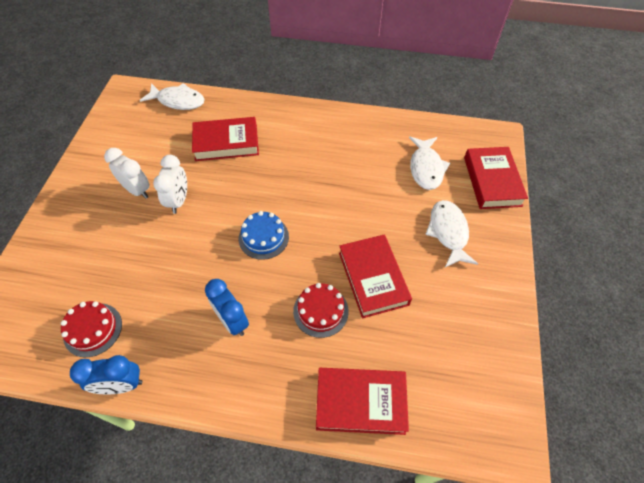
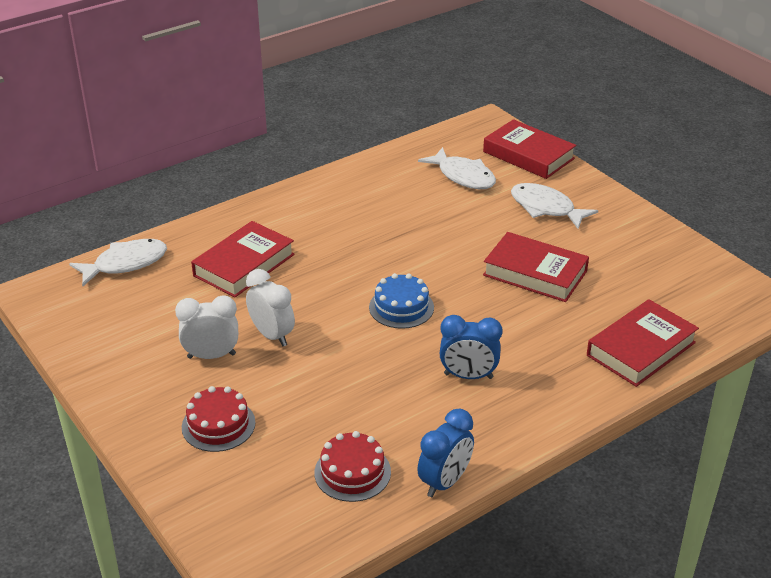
camera: 45 degrees left, 20 degrees down
red cake [293,283,349,338] -> red cake moved to [182,386,255,452]

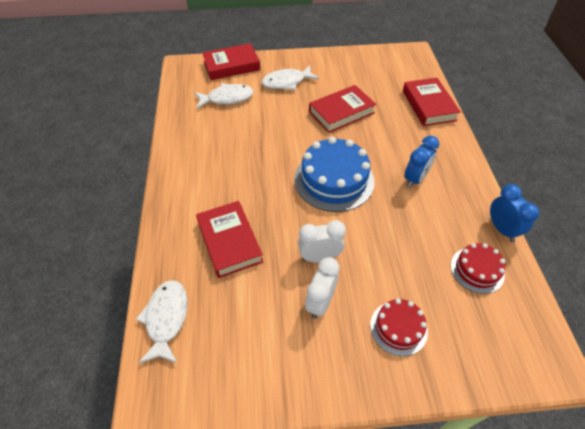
camera: 60 degrees left, 15 degrees up
blue cake [369,273,434,329] -> blue cake [295,137,375,212], size x1.78

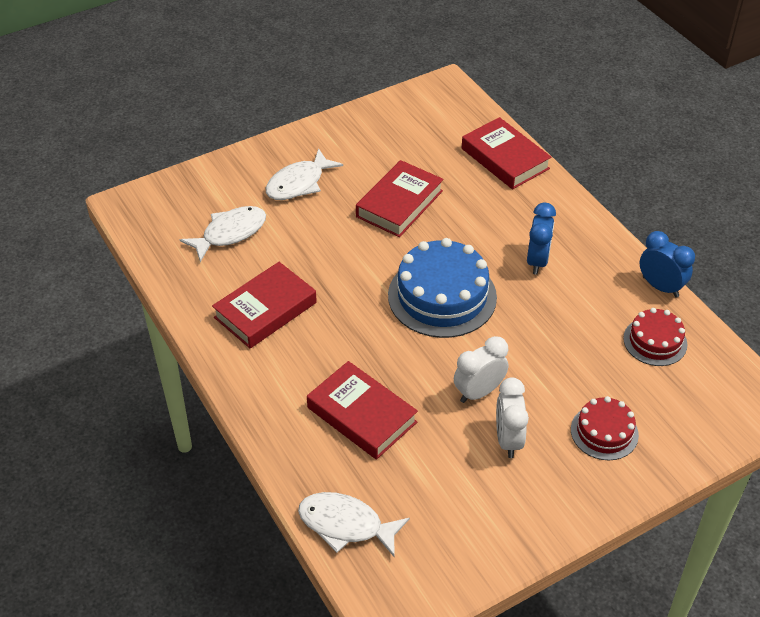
camera: 25 degrees left, 5 degrees down
white fish [136,280,188,363] -> white fish turned 45 degrees counterclockwise [298,492,410,558]
red book [202,43,260,80] -> red book moved to [212,262,317,348]

